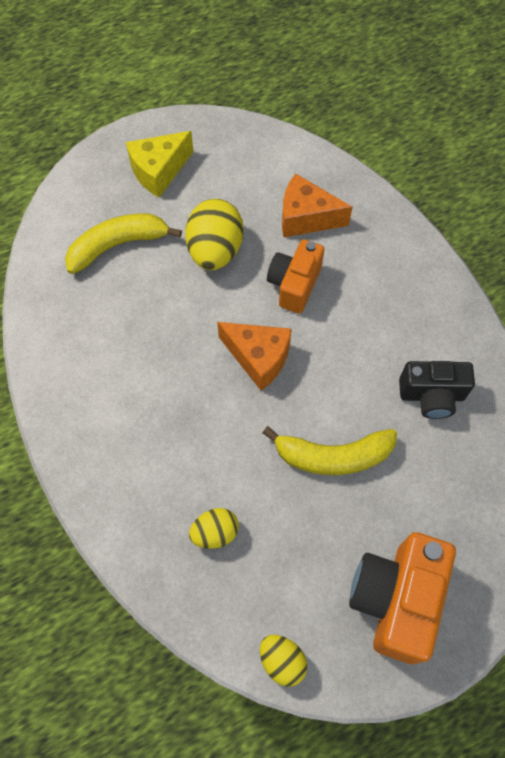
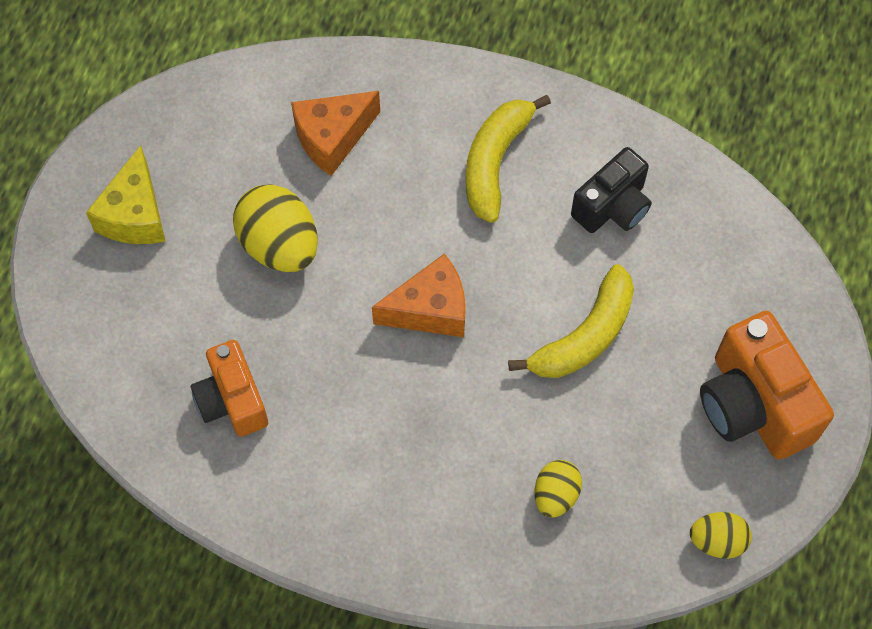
camera: 45 degrees left, 0 degrees up
yellow banana [65,213,182,274] -> yellow banana moved to [466,95,551,223]
orange camera [267,239,324,314] -> orange camera moved to [191,340,268,437]

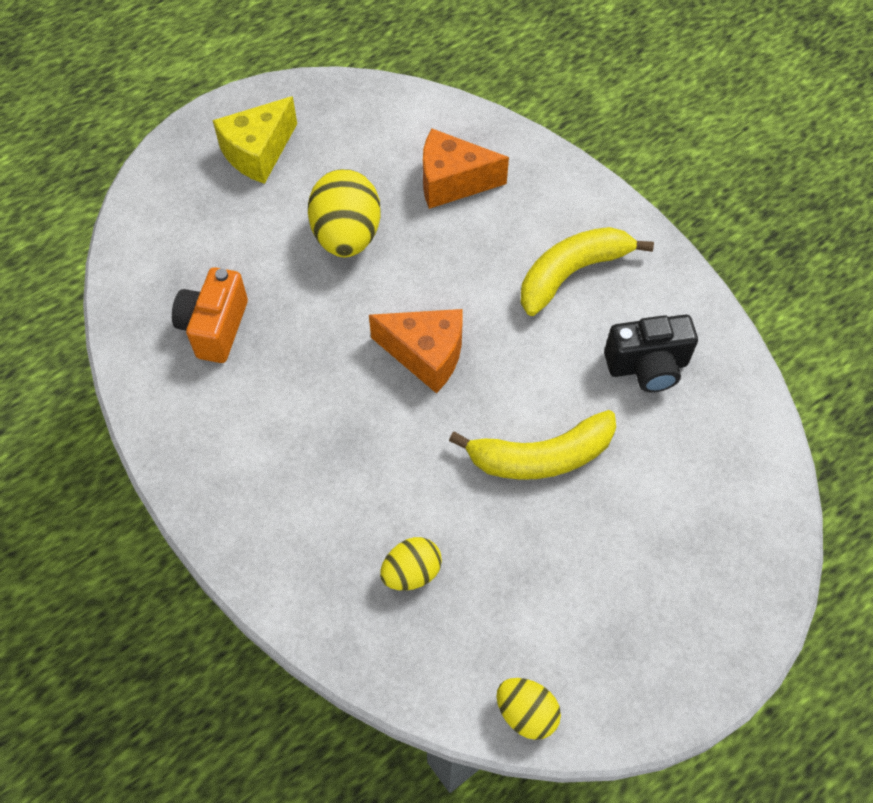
camera: 35 degrees right, 5 degrees down
orange camera [700,311,834,460] -> none

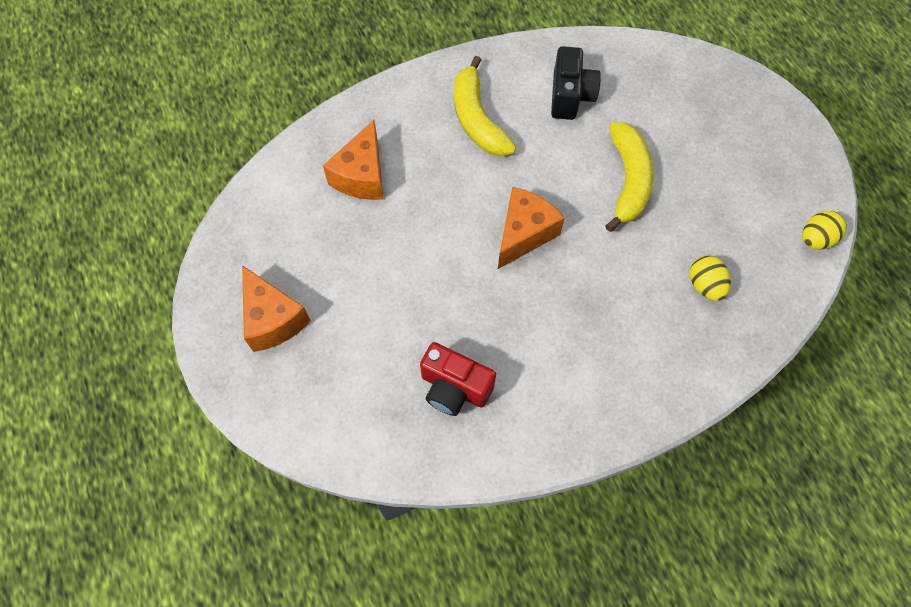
camera: 75 degrees left, 5 degrees up
orange camera [172,267,248,363] -> red camera [420,342,496,416]
yellow cheese [213,96,297,184] -> orange cheese [242,265,311,352]
yellow egg [308,169,381,257] -> none

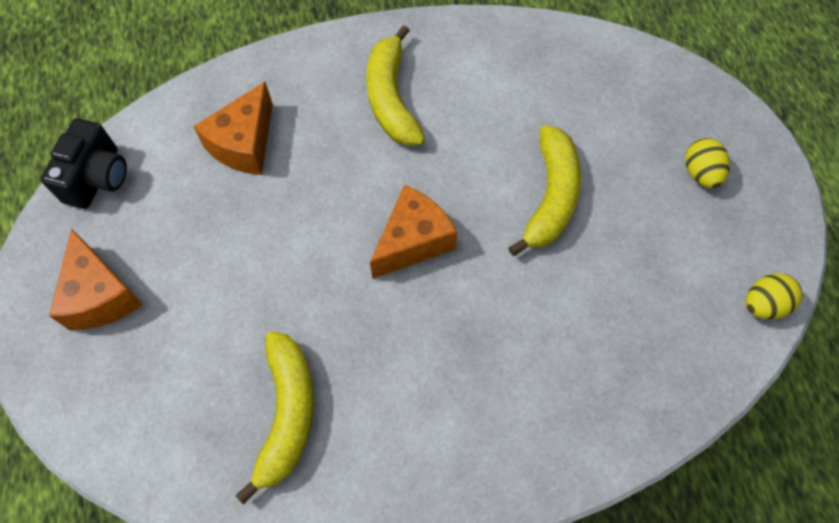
camera: 10 degrees right, 0 degrees up
red camera [420,342,496,416] -> yellow banana [236,331,314,505]
black camera [551,46,601,120] -> black camera moved to [41,118,127,209]
yellow egg [690,255,731,301] -> yellow egg moved to [685,138,730,188]

